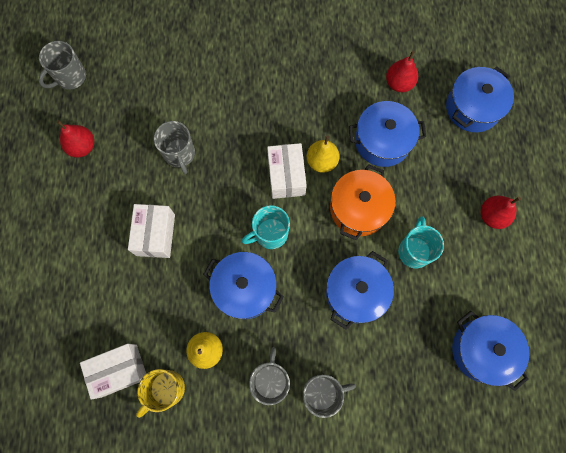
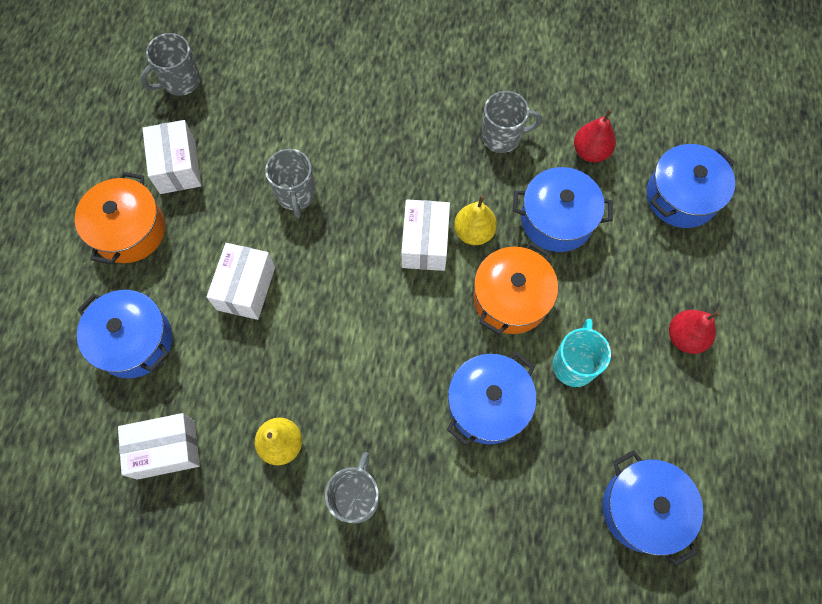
camera: 10 degrees right, 5 degrees down
red pear [57,120,94,157] -> white box [142,120,201,194]
yellow mug [136,369,185,418] -> none
blue pot [203,252,284,319] -> blue pot moved to [77,290,172,378]
turquoise mug [241,205,290,249] -> none
grey mug [303,375,356,418] -> grey mug moved to [482,91,542,153]
none -> orange pot [75,172,165,265]

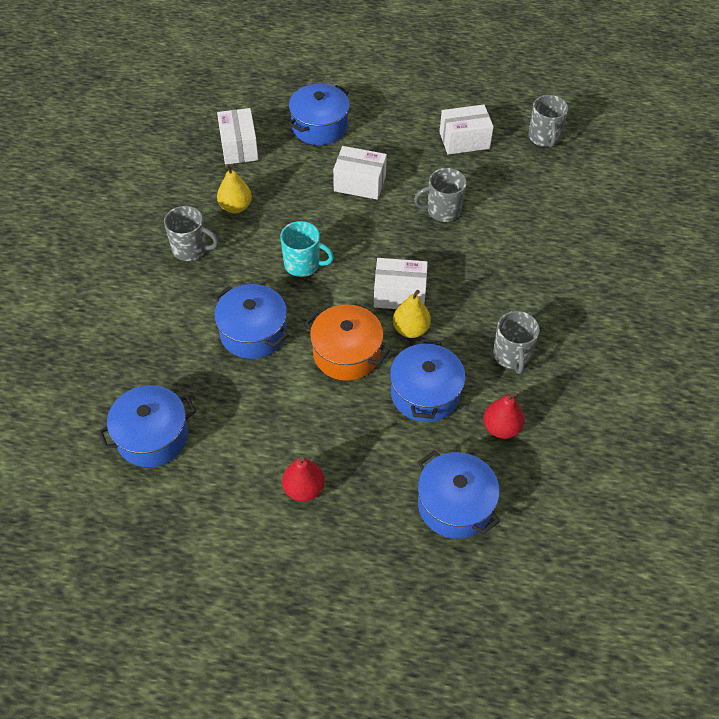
camera: 90 degrees right, 15 degrees down
orange pot [75,172,165,265] -> none
grey mug [140,33,201,96] -> grey mug turned 150 degrees counterclockwise [528,95,569,148]
turquoise mug [553,319,611,387] -> turquoise mug moved to [280,221,334,277]

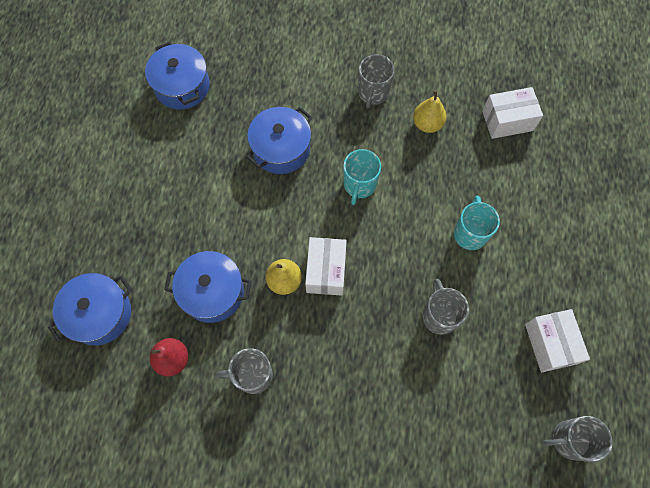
camera: 90 degrees right, 15 degrees up
red pear [282,457,325,502] -> none
blue pot [289,84,350,145] -> none
orange pot [304,304,390,381] -> none
white box [333,146,387,200] -> turquoise mug [454,196,500,250]

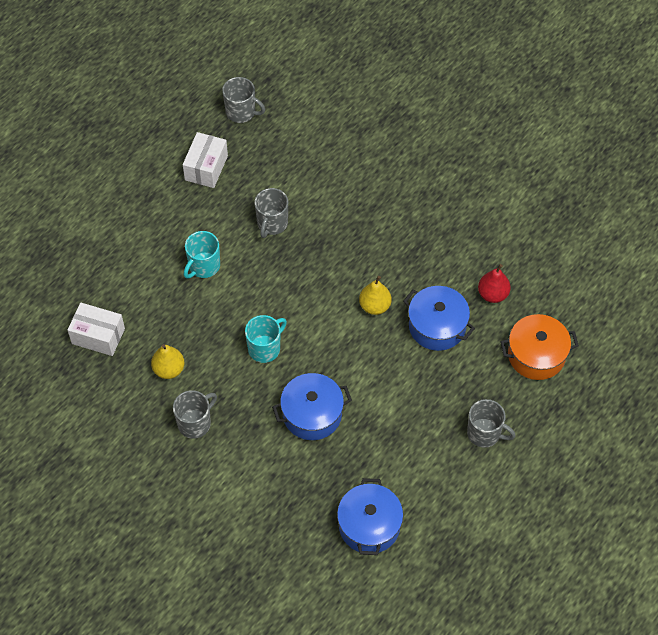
camera: 150 degrees left, 10 degrees down
blue pot [48,273,132,345] -> orange pot [500,314,579,380]
grey mug [216,348,273,394] -> grey mug moved to [467,399,516,448]
white box [305,237,347,296] -> none

